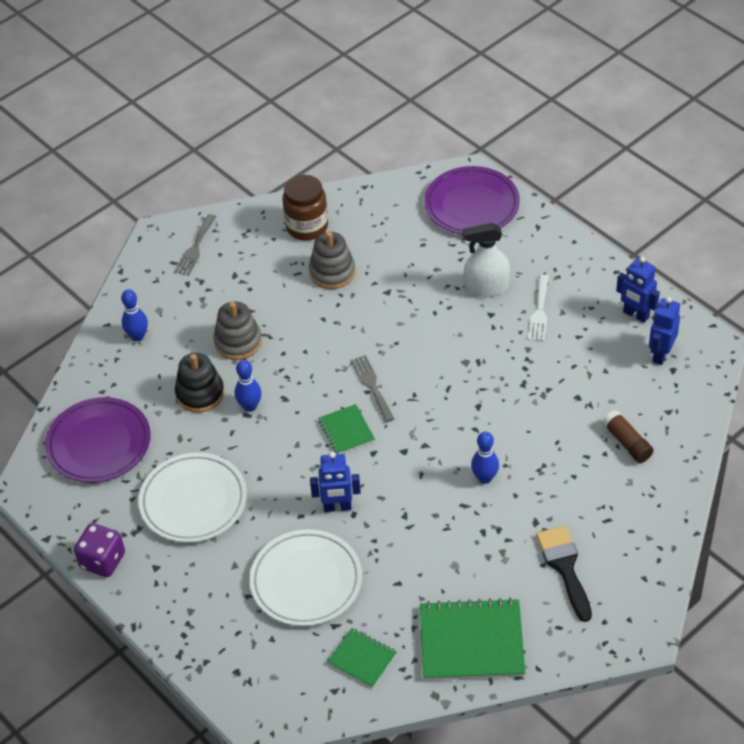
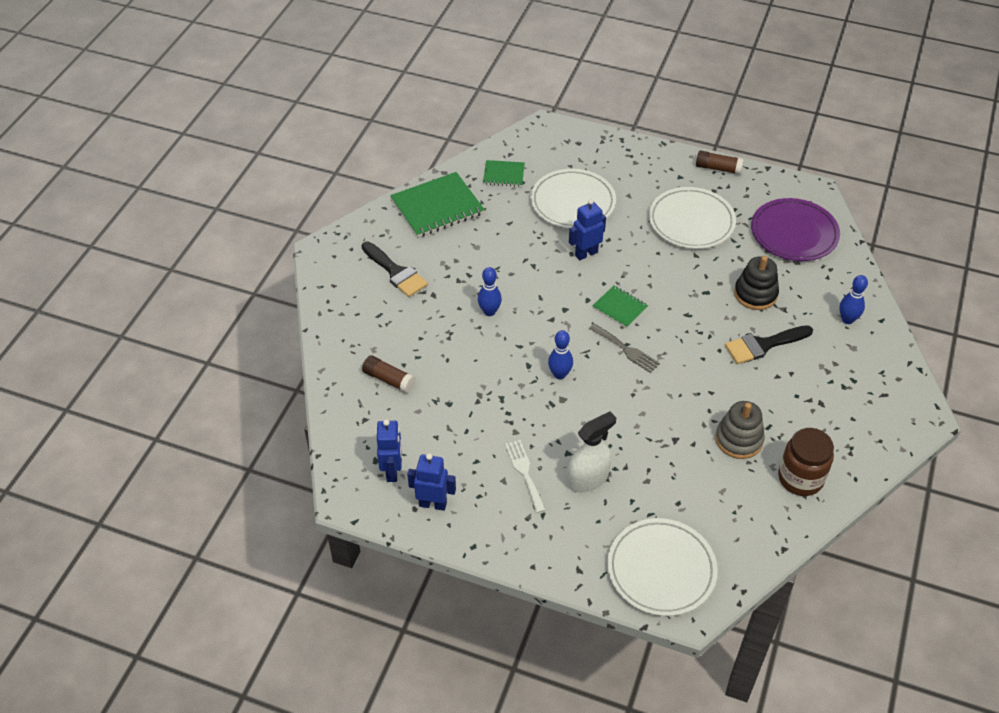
camera: 150 degrees right, 0 degrees up
purple dice [74,523,125,577] -> brown glue stick [696,150,744,175]
grey fork [174,214,217,276] -> none
grey stacking toy [213,301,262,360] -> black brush [725,325,813,364]
blue bowling pin [235,360,262,412] -> blue bowling pin moved to [548,330,573,379]
purple plate [424,166,520,235] -> white plate [607,518,718,616]

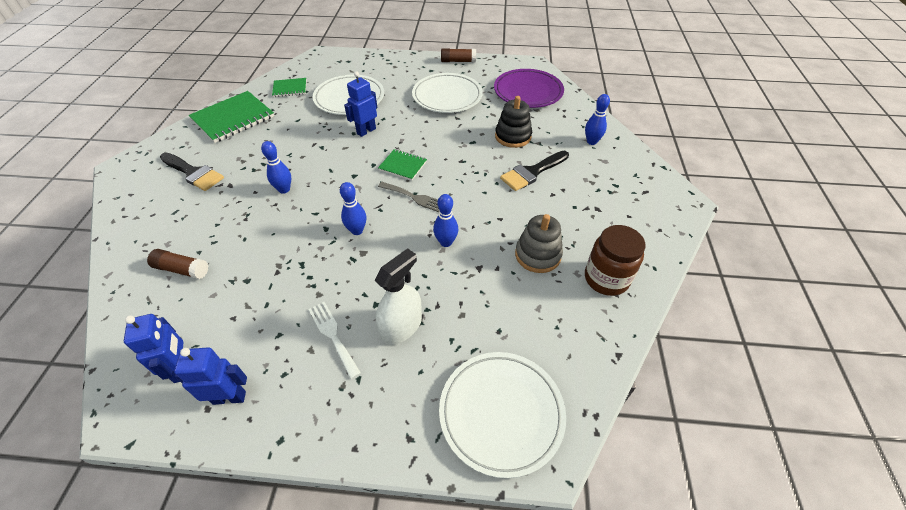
camera: 15 degrees left, 0 degrees up
none -> blue bowling pin [433,194,458,247]

